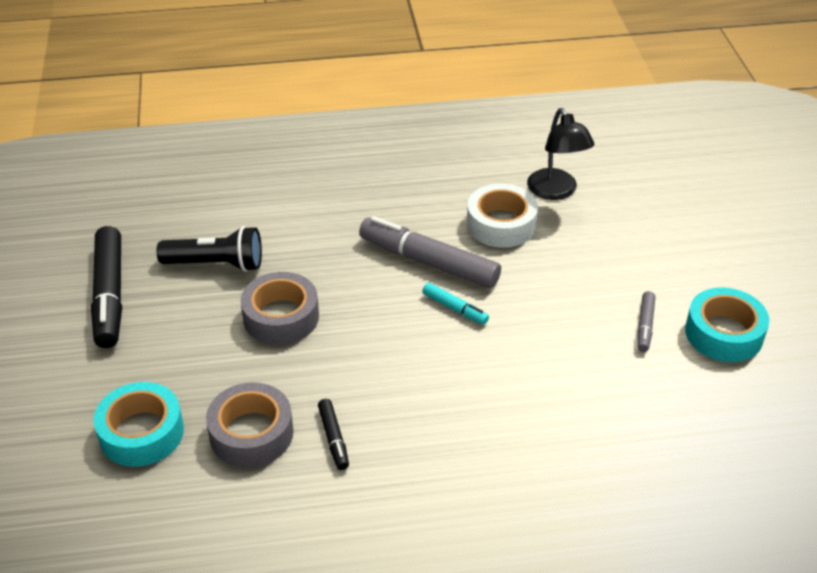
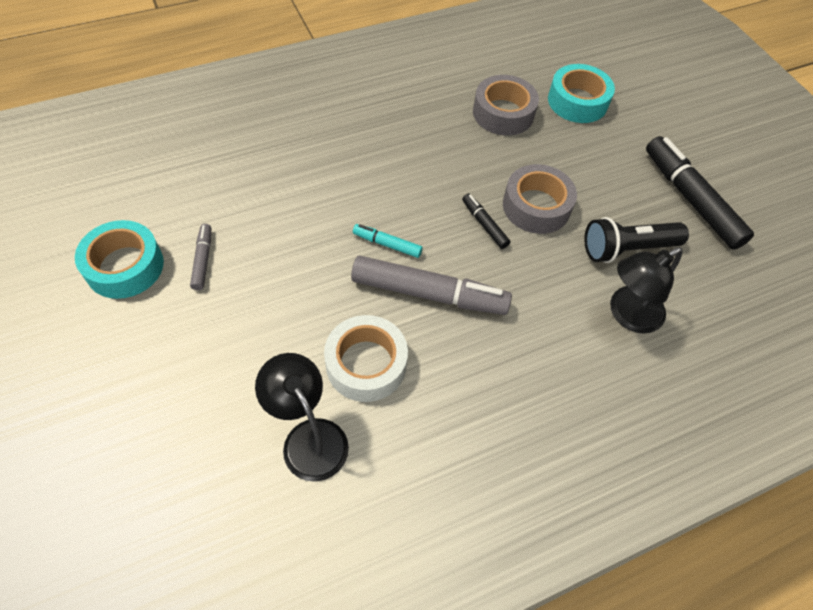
camera: 160 degrees right, 15 degrees up
black marker [318,399,349,470] -> black marker moved to [462,194,510,249]
none -> black lamp [610,247,683,334]

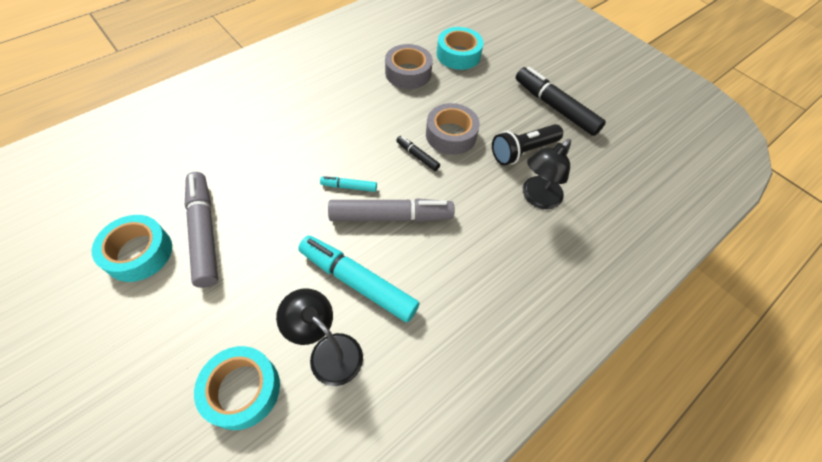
camera: 15 degrees left, 0 degrees up
grey marker [190,224,211,290] -> grey marker [185,172,218,288], size x2.09
white tape [324,315,408,402] -> turquoise marker [298,236,420,322]
none -> turquoise tape [194,346,280,430]

